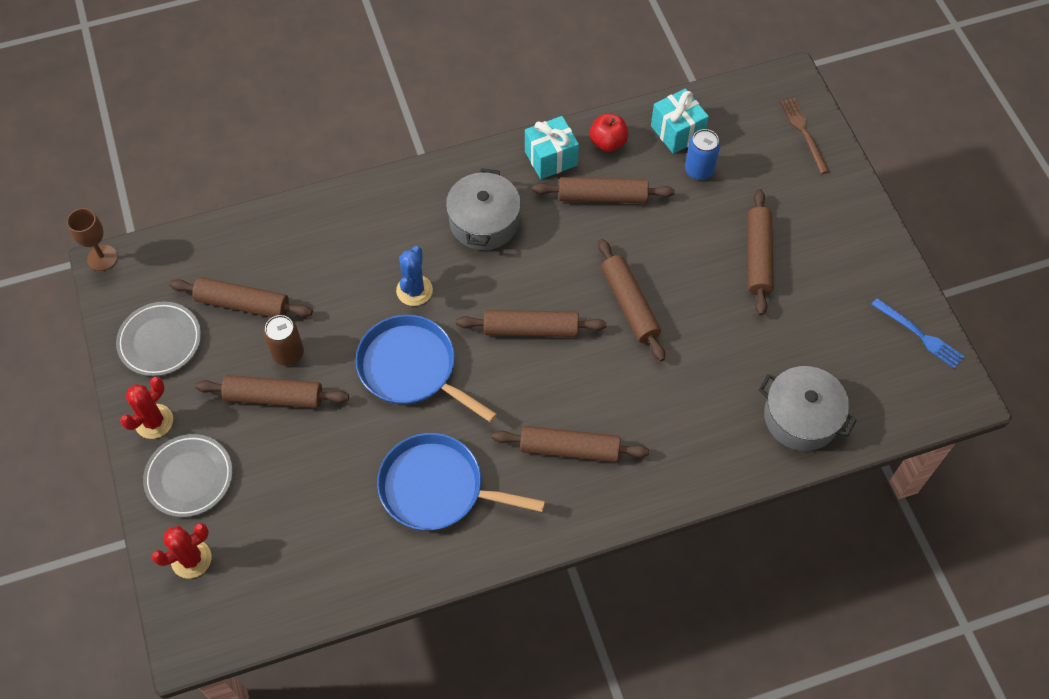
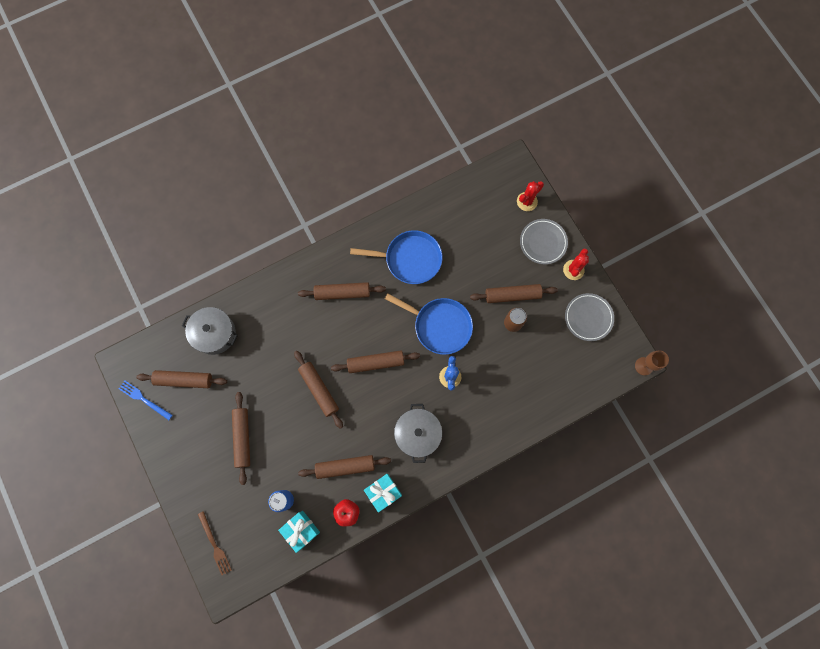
camera: 170 degrees right, 15 degrees up
brown rolling pin [169,277,313,317] -> brown rolling pin moved to [136,370,227,388]

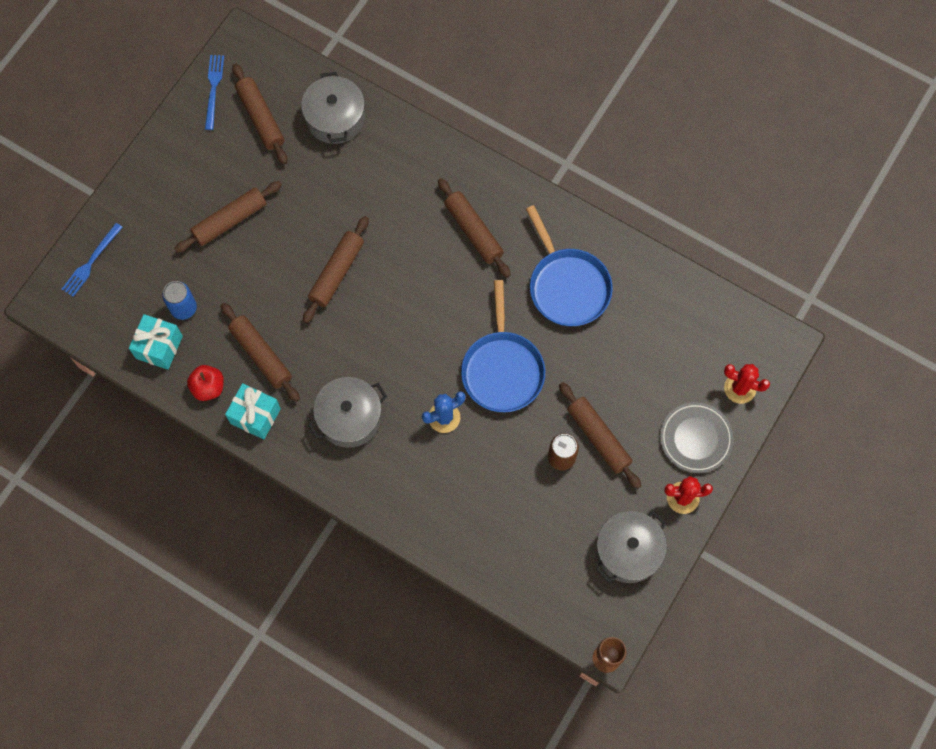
camera: 60 degrees right, 5 degrees down
brown fork [198,511,232,575] -> blue fork [62,223,123,297]
brown rolling pin [331,351,420,373] -> none
grey plate [565,293,614,341] -> grey pot [596,511,667,583]

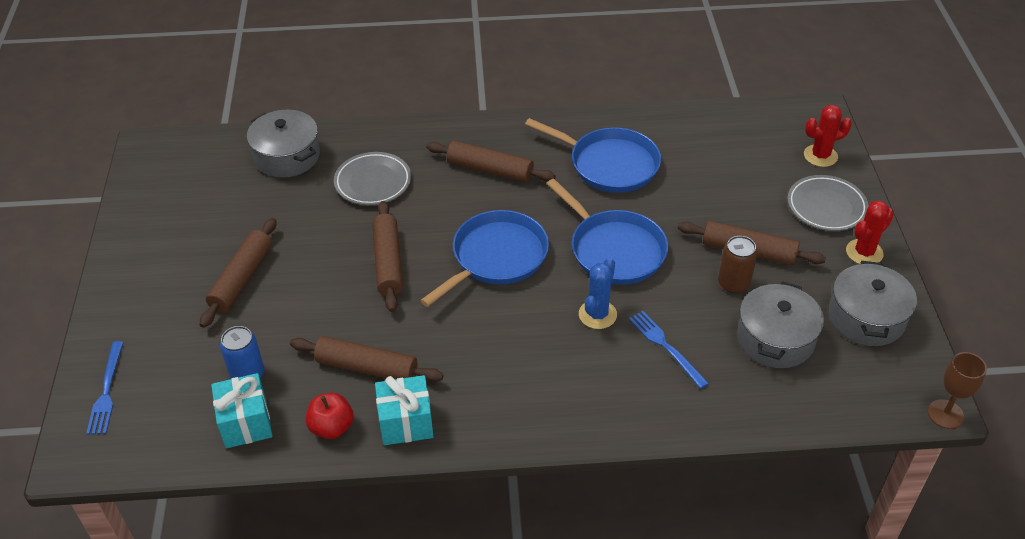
camera: 35 degrees left, 25 degrees down
blue fork [205,55,224,130] -> blue fork moved to [629,311,709,389]
brown rolling pin [232,63,287,164] -> none
grey pot [308,377,387,448] -> grey pot moved to [737,281,824,368]
none -> grey plate [334,152,411,205]
none -> blue pan [420,210,549,307]

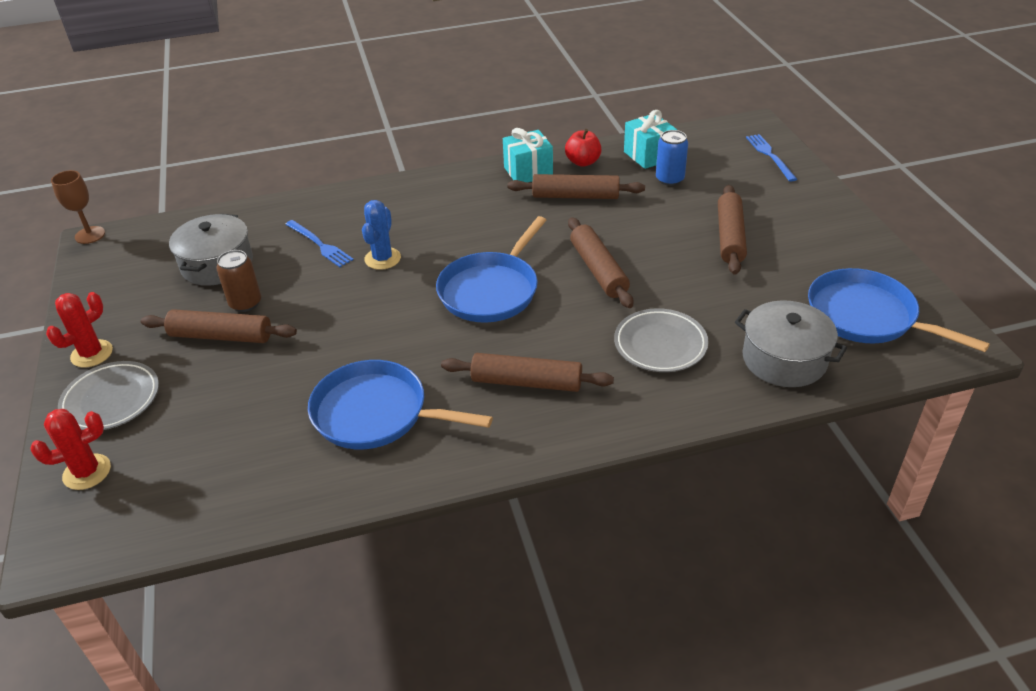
camera: 170 degrees right, 5 degrees down
blue pan [546,179,668,285] -> blue pan moved to [808,268,990,352]
grey pot [829,261,917,346] -> none

